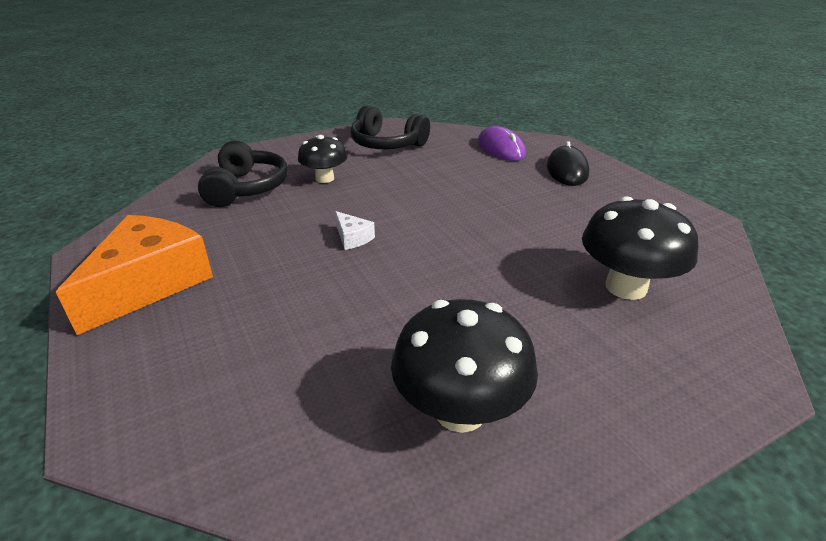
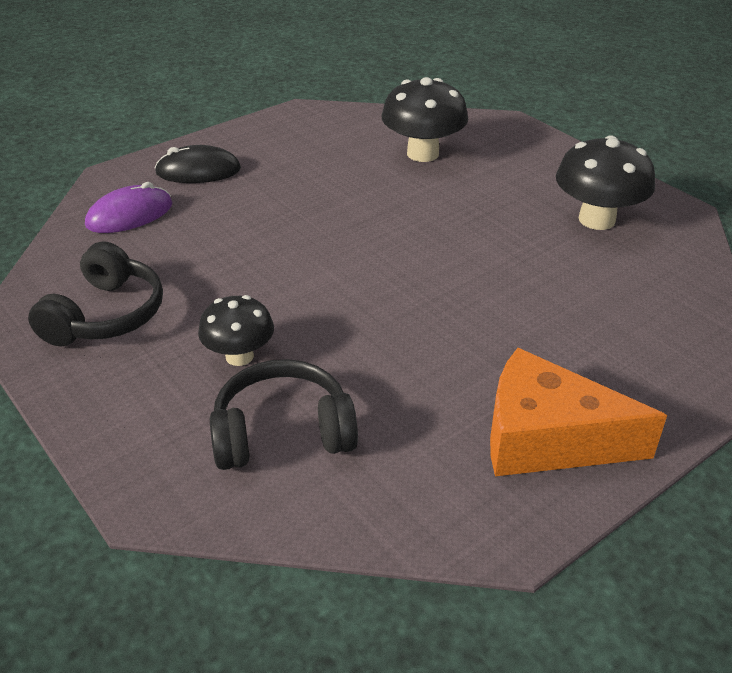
camera: 100 degrees left, 5 degrees up
white cheese [335,211,375,250] -> none

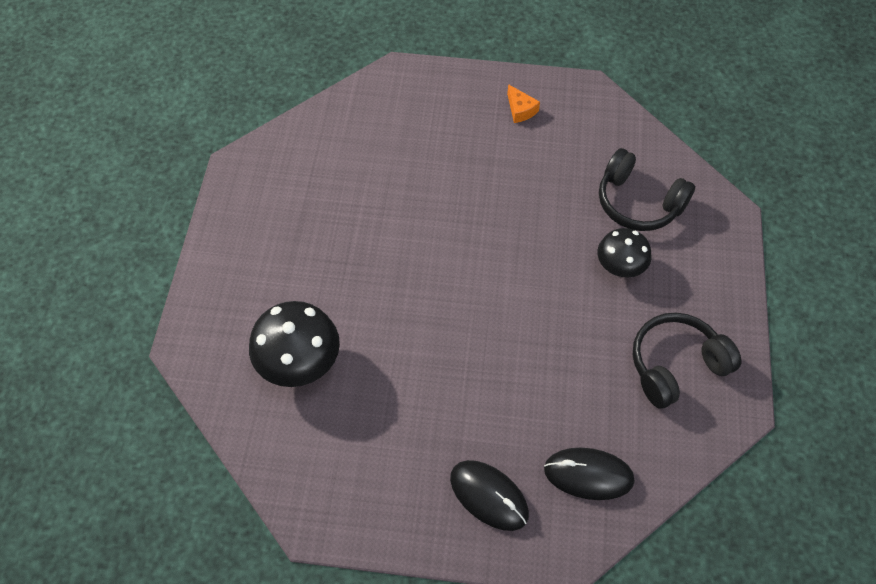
camera: 135 degrees left, 20 degrees up
purple mouse [85,182,173,233] -> black mouse [544,448,635,500]
orange cheese [490,348,667,476] -> orange cheese [507,84,540,123], size x0.41
black mushroom [556,135,655,230] -> none

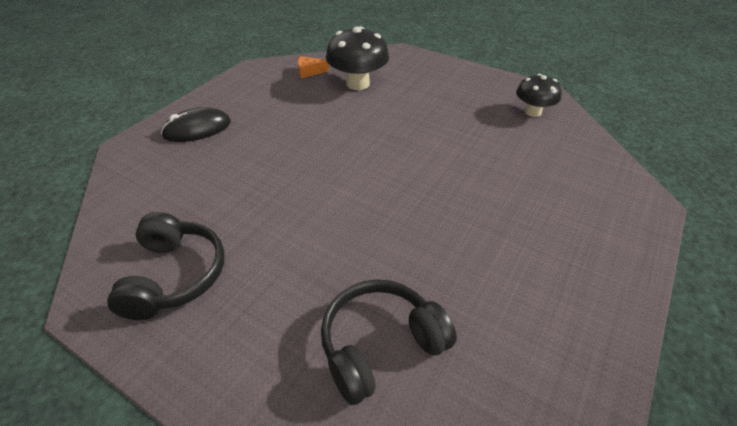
camera: 115 degrees right, 15 degrees down
orange cheese [507,84,540,123] -> orange cheese moved to [298,56,329,78]
black mouse [544,448,635,500] -> none
black mushroom [597,228,652,277] -> black mushroom moved to [516,74,562,117]

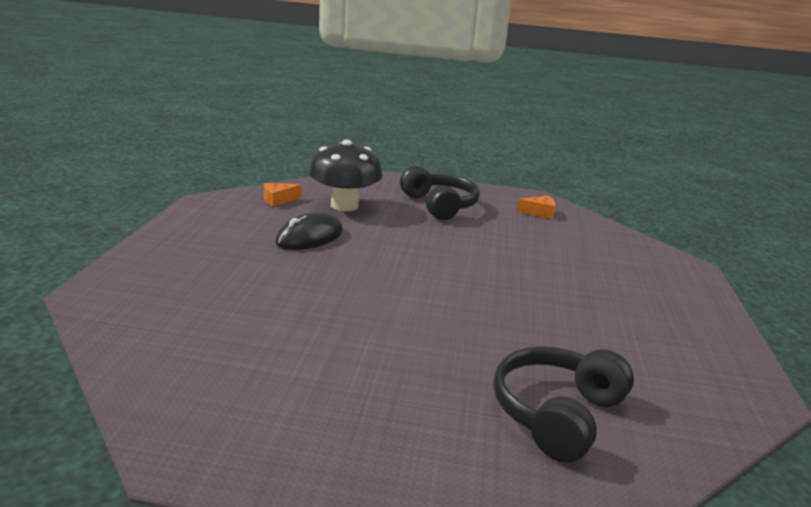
camera: 25 degrees left, 20 degrees down
black headphones [107,212,225,320] -> black headphones moved to [400,166,480,220]
black mouse [161,107,231,142] -> black mouse moved to [276,212,343,250]
black mushroom [516,74,562,117] -> orange cheese [517,196,556,219]

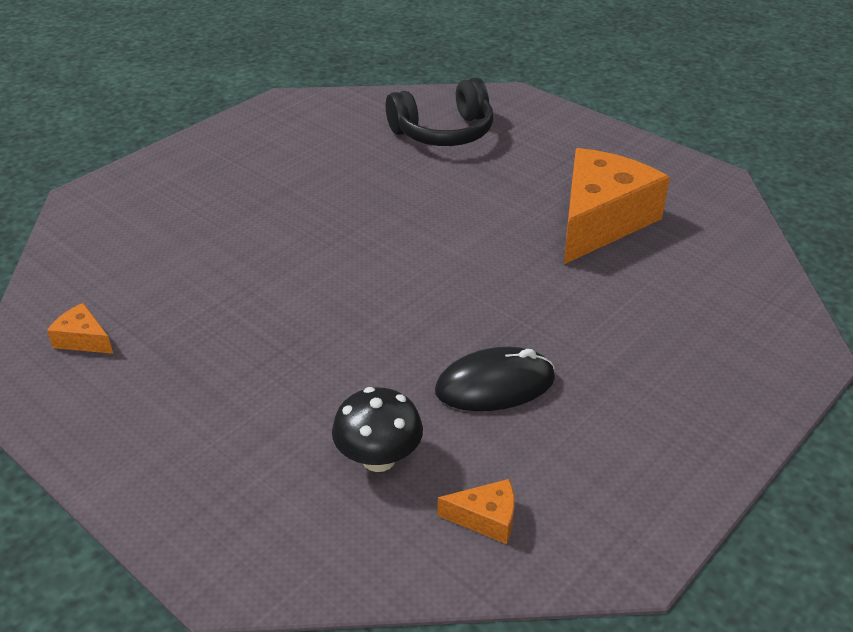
camera: 145 degrees left, 15 degrees up
black mushroom [309,140,383,211] -> black mushroom [332,387,423,472], size x0.64
black headphones [400,166,480,220] -> none
none -> orange cheese [564,148,670,264]

